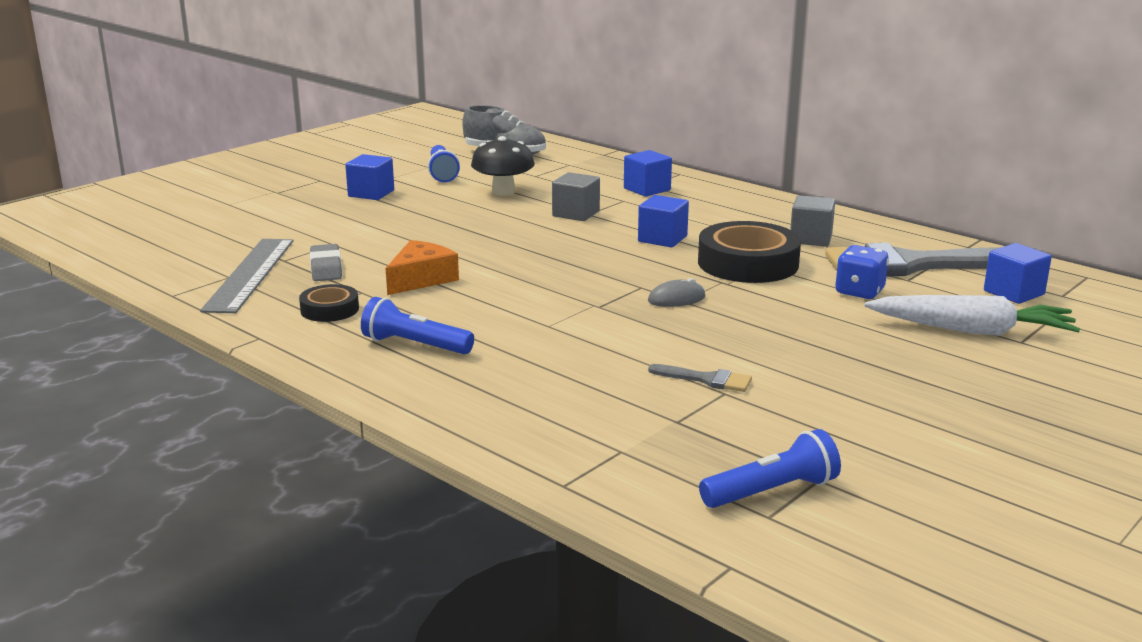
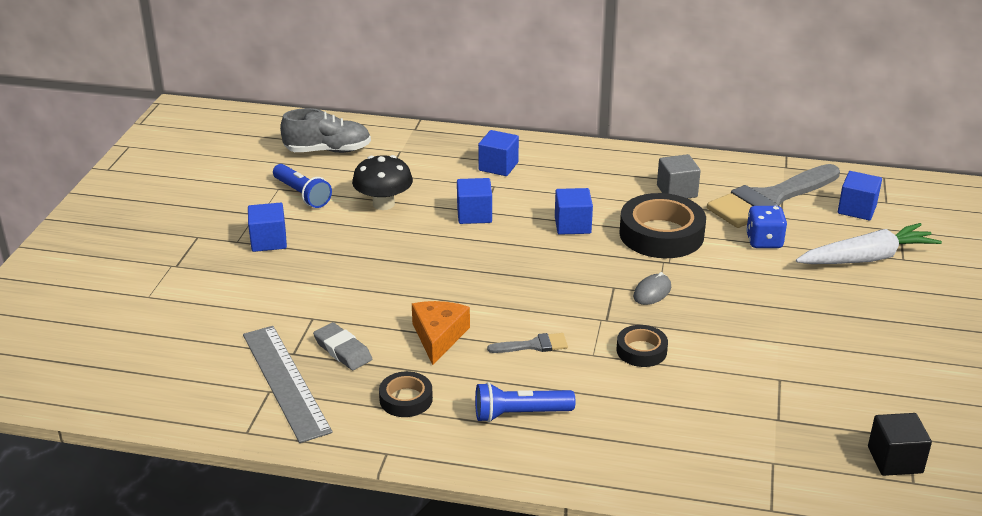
camera: 30 degrees left, 10 degrees up
grey cube [552,172,600,221] -> blue cube [457,178,492,224]
grey brush [648,364,752,392] -> grey brush moved to [487,333,568,353]
blue flashlight [699,429,841,508] -> black cube [868,413,932,476]
none -> black tape [616,325,668,367]

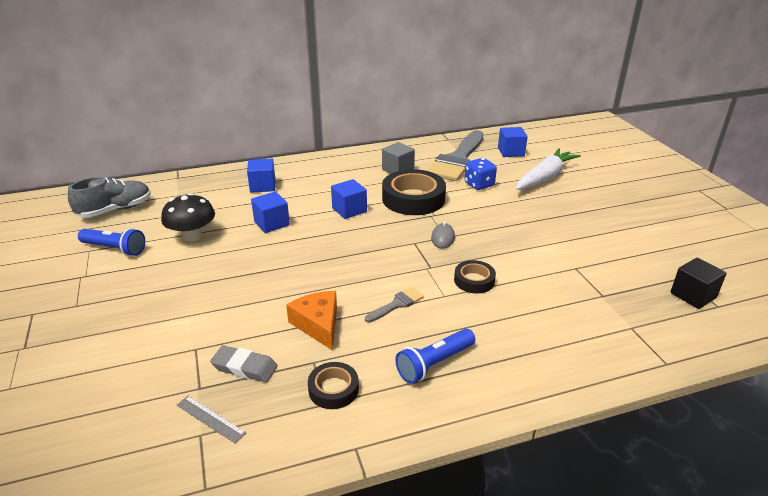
camera: 30 degrees left, 0 degrees up
grey ruler [243,326,333,443] -> grey ruler [177,396,246,443], size x0.45
blue cube [248,203,287,252] -> none

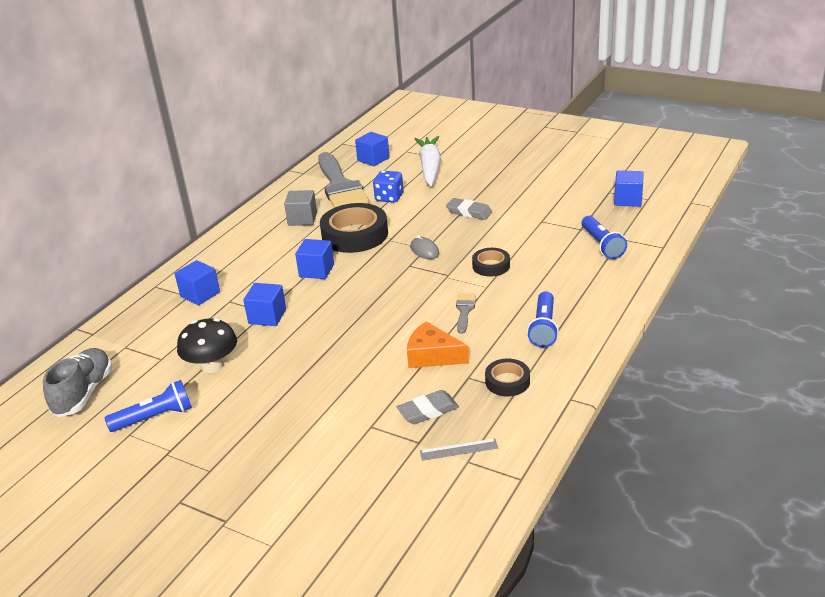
camera: 40 degrees left, 0 degrees up
black cube [670,258,727,309] -> blue cube [614,170,644,207]
none -> grey eraser [446,198,492,220]
none -> blue flashlight [582,216,627,259]

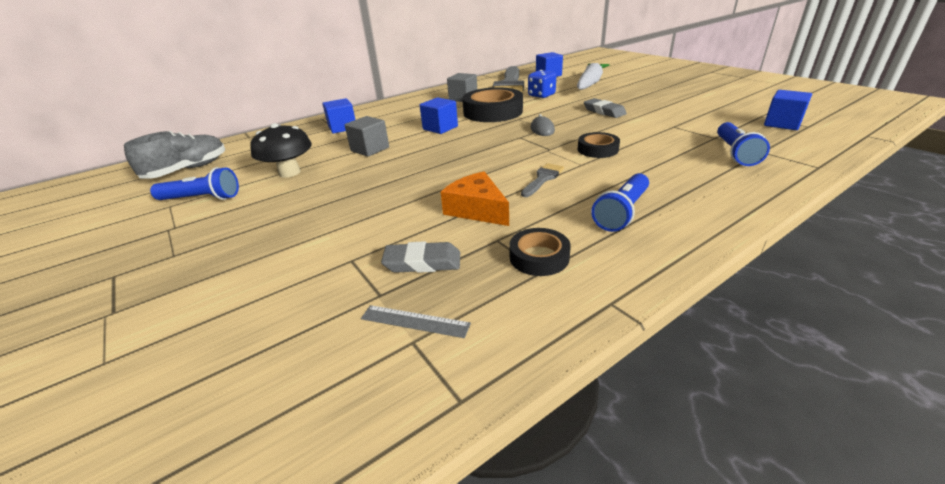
camera: 25 degrees right, 0 degrees up
blue cube [243,283,286,326] -> grey cube [345,116,389,157]

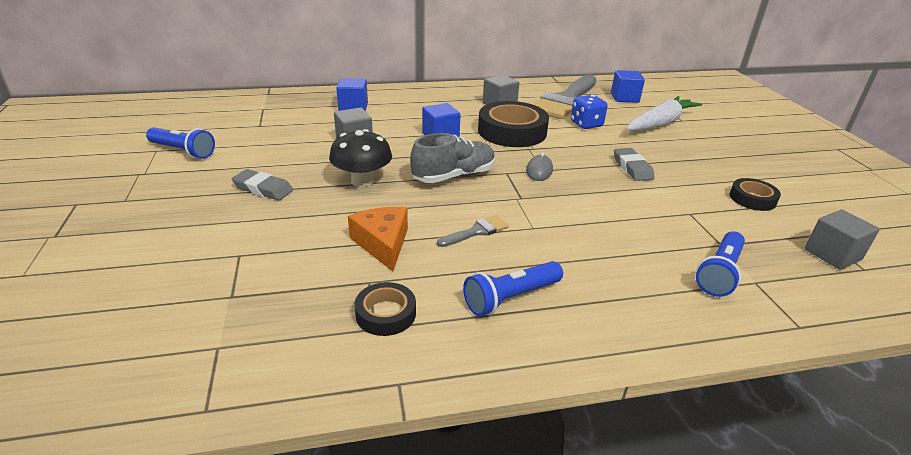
camera: 20 degrees right, 0 degrees up
grey shoe [124,131,225,179] -> grey shoe moved to [410,133,495,183]
black mushroom [250,123,312,178] -> black mushroom moved to [329,129,392,187]
grey ruler [361,305,471,338] -> none
grey eraser [381,241,460,273] -> grey eraser moved to [232,169,293,200]
black tape [578,132,620,158] -> black tape moved to [729,178,781,211]
blue cube [764,90,812,130] -> grey cube [805,209,880,270]

